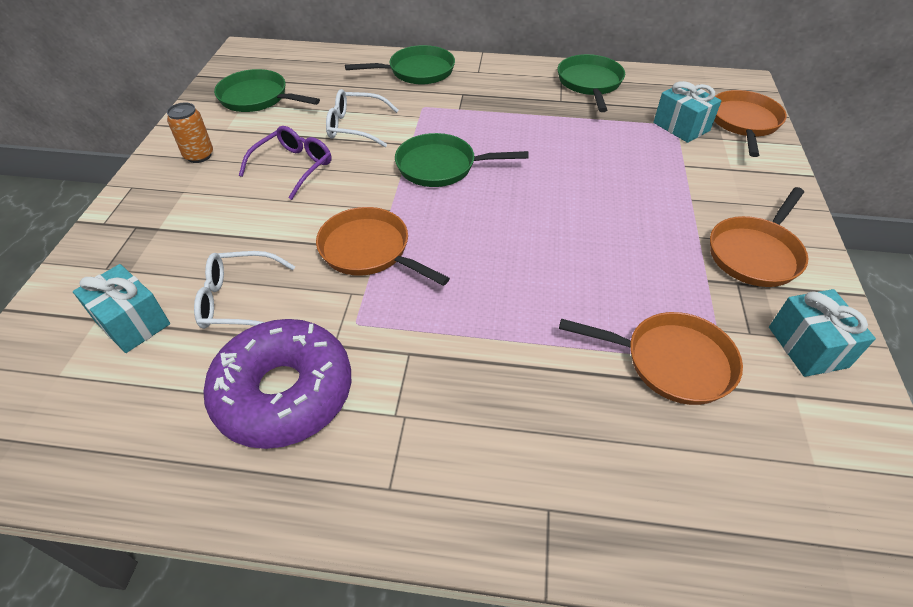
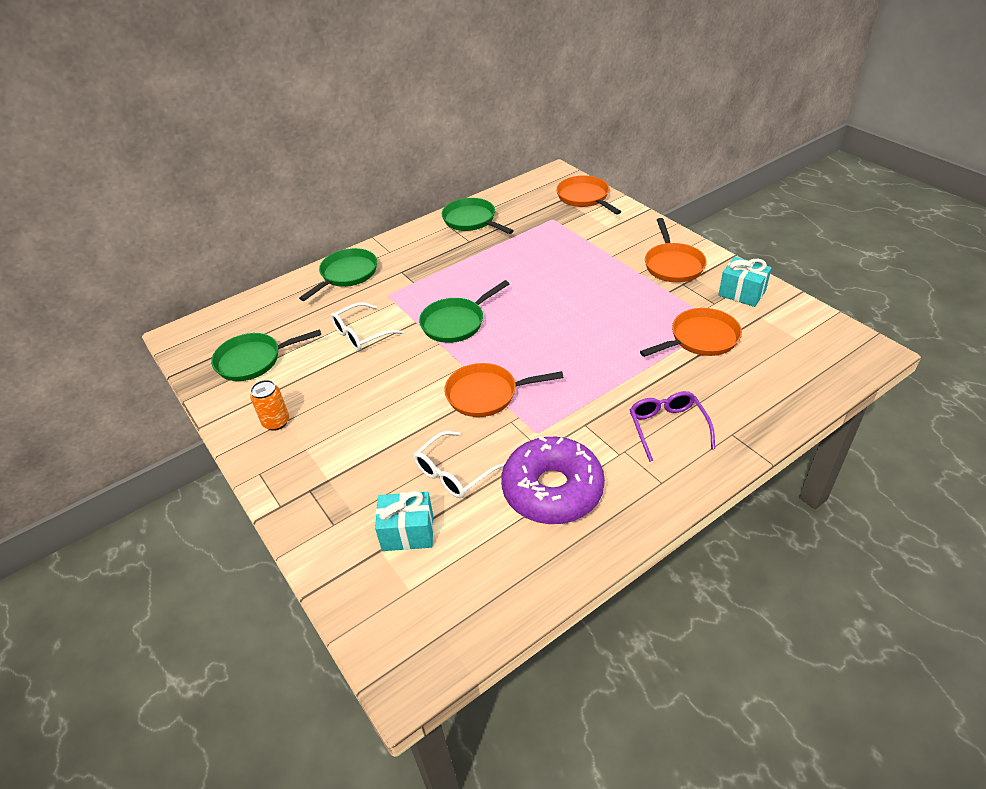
camera: 40 degrees left, 5 degrees down
purple glasses [239,126,332,200] -> purple glasses moved to [630,391,715,462]
turquoise gift [653,81,722,143] -> none

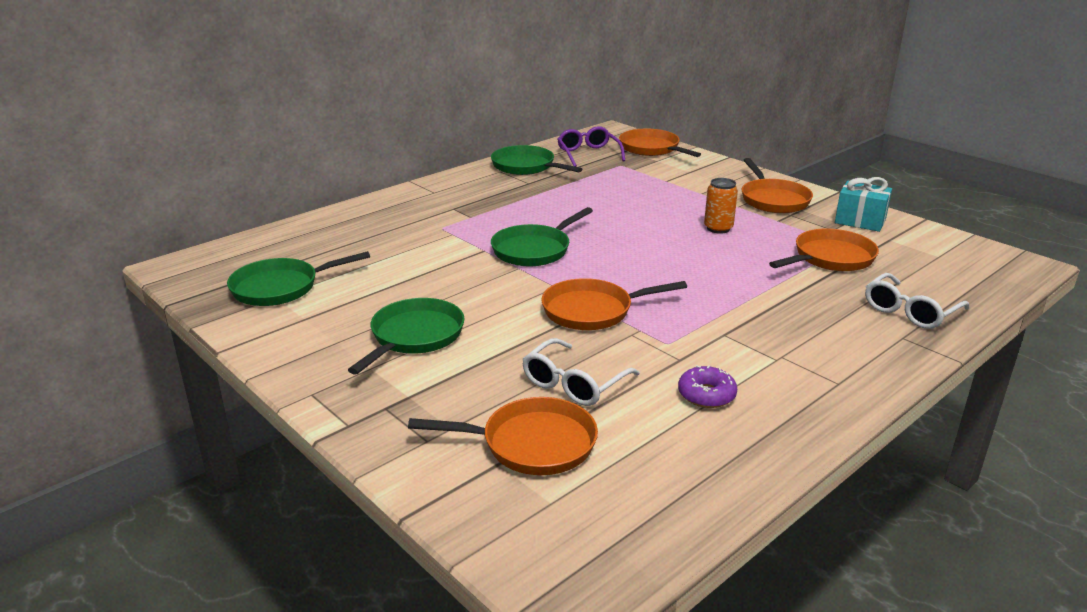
camera: 10 degrees left, 15 degrees down
orange can [250,380,289,431] -> orange can moved to [704,178,738,234]
green pan [299,248,377,301] -> green pan moved to [348,298,465,375]
white glasses [331,302,404,351] -> white glasses moved to [865,273,969,329]
turquoise gift [375,491,434,551] -> orange pan [408,397,598,475]
purple donut [501,436,605,524] -> purple donut [678,366,737,408], size x0.45
purple glasses [630,391,715,462] -> purple glasses moved to [557,126,625,167]

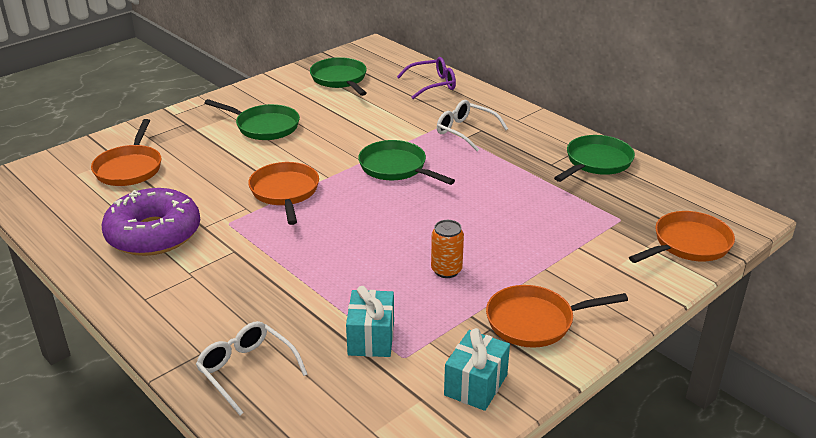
camera: 90 degrees right, 5 degrees up
white glasses [522,338,640,406] -> white glasses moved to [437,100,508,152]
purple glasses [557,126,625,167] -> purple glasses moved to [397,57,456,99]
purple donut [678,366,737,408] -> purple donut [101,188,200,256], size x2.23
orange pan [769,229,879,271] -> turquoise gift [346,286,394,357]

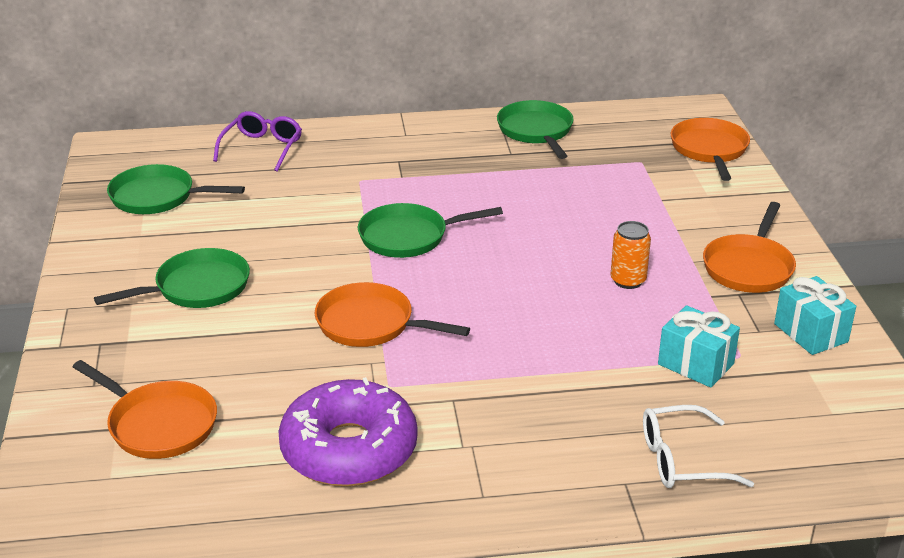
camera: 55 degrees left, 0 degrees up
white glasses [437,100,508,152] -> none

